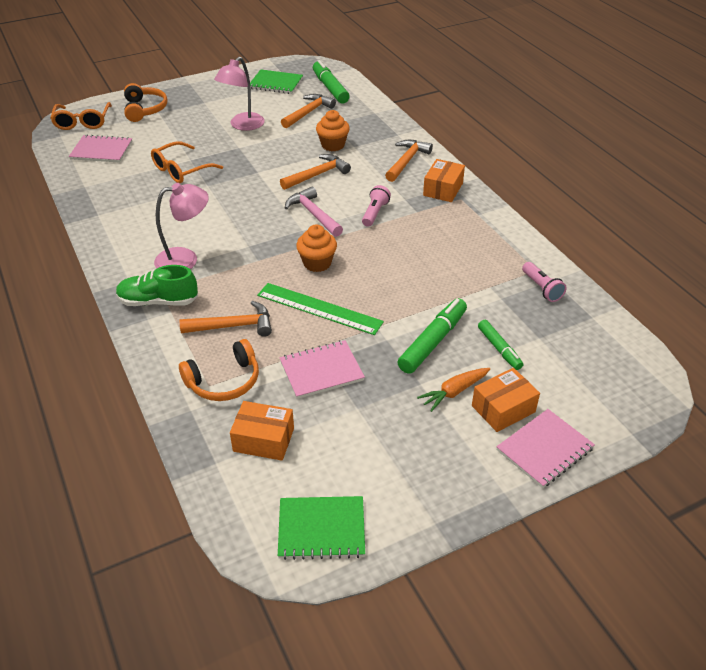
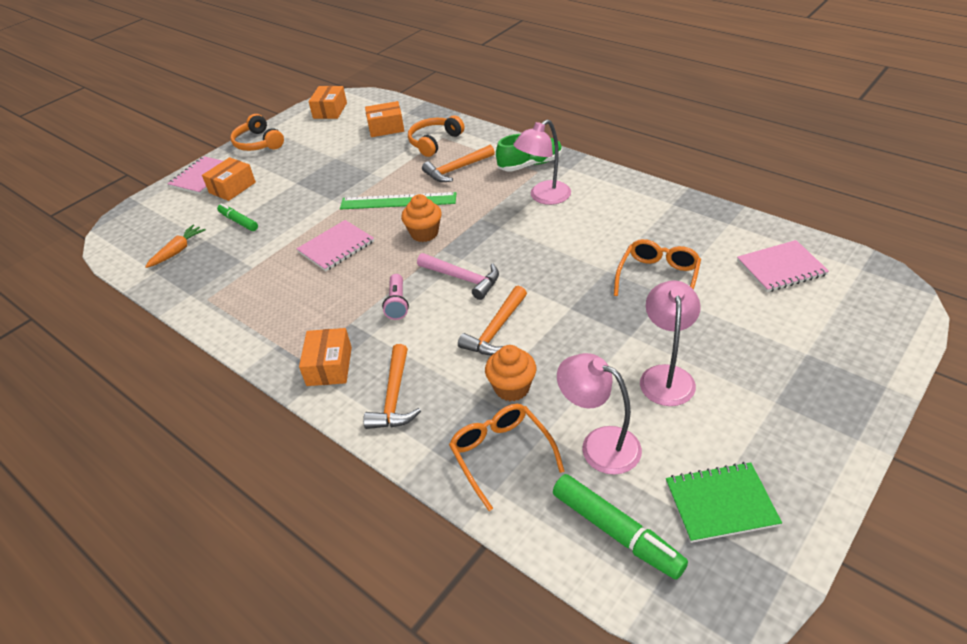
camera: 160 degrees right, 0 degrees up
orange glasses [50,102,112,130] -> orange glasses moved to [449,404,565,511]
orange headphones [124,83,168,122] -> orange headphones moved to [230,114,284,151]
green notebook [278,496,365,560] -> orange box [308,86,347,119]
pink notebook [280,340,365,399] -> pink notebook moved to [296,220,374,271]
orange hammer [281,94,336,128] -> pink lamp [557,353,642,475]
green marker [397,298,467,374] -> none
orange carrot [417,368,490,412] -> orange carrot moved to [145,225,206,268]
pink flashlight [522,262,567,302] -> none

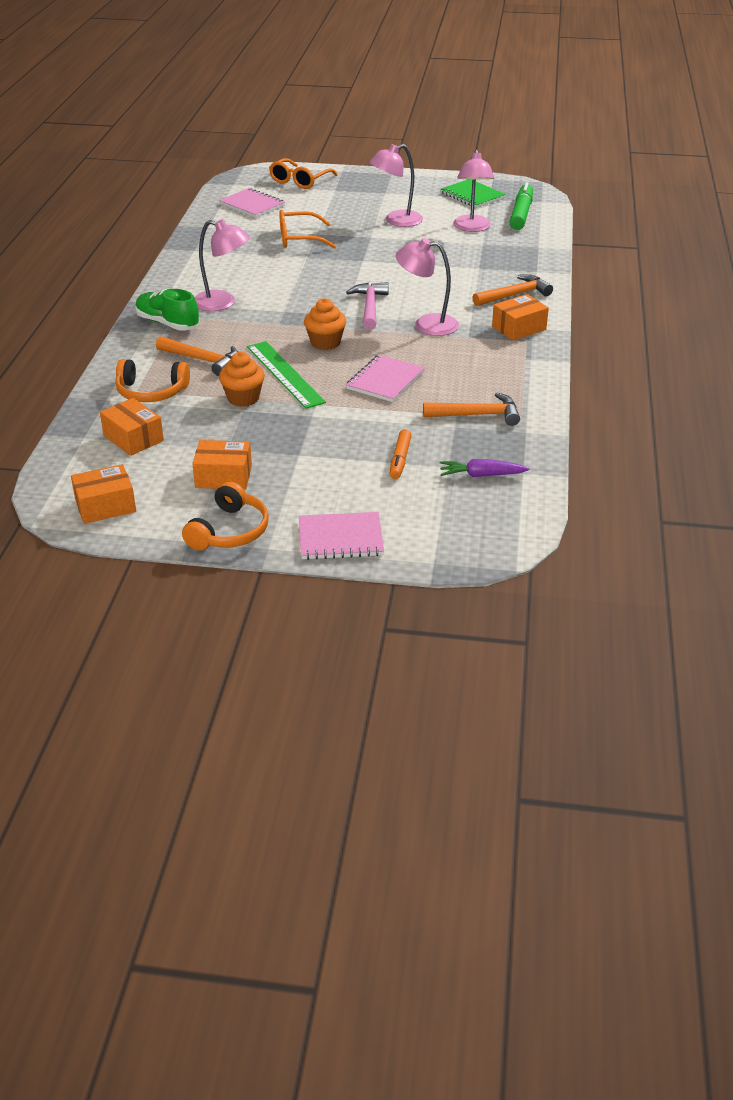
camera: 125 degrees left, 5 degrees down
orange carrot [145,225,206,268] -> purple carrot [439,459,529,477]
orange box [202,157,256,201] -> orange box moved to [192,440,252,490]
green marker [217,203,258,231] -> orange marker [389,429,412,479]
pink notebook [296,220,374,271] -> pink notebook turned 75 degrees counterclockwise [346,355,425,402]
pink flashlight [382,274,409,320] -> pink lamp [396,238,459,336]
orange glasses [449,404,565,511] -> orange glasses moved to [269,158,338,189]
orange hammer [458,286,527,356] -> orange hammer moved to [423,393,520,426]
orange cupcake [485,345,536,401] -> orange cupcake moved to [219,352,265,407]

